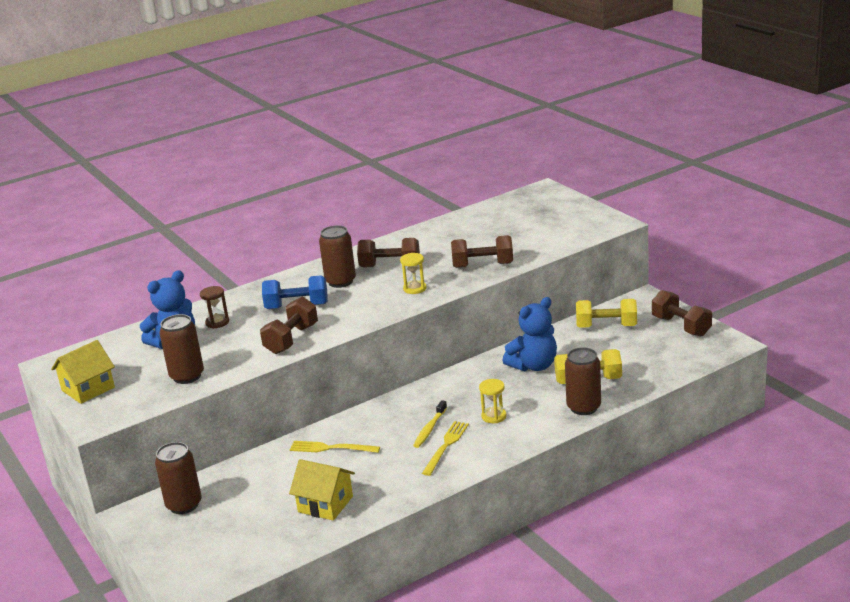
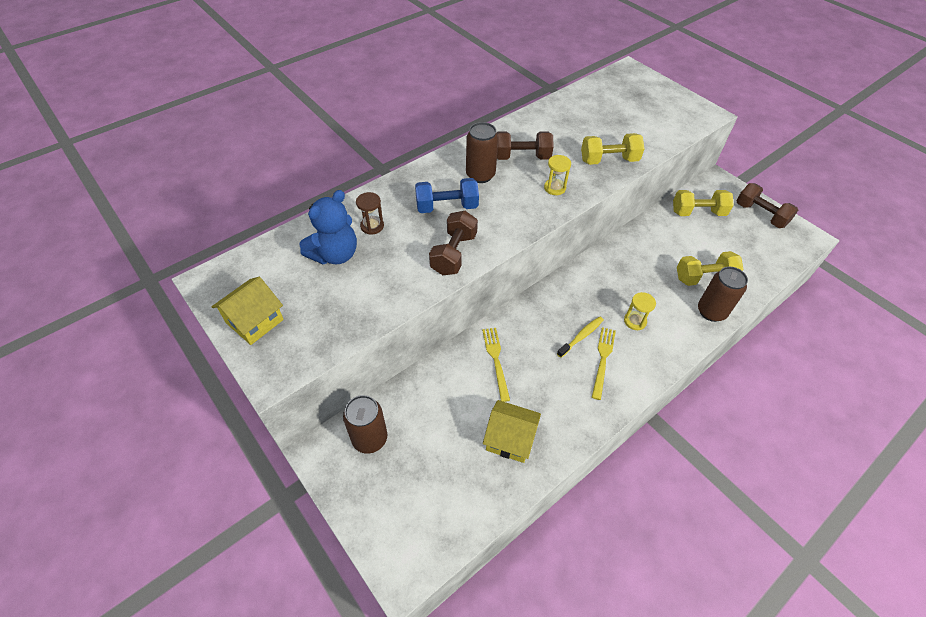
camera: 10 degrees left, 25 degrees up
brown can [159,314,204,384] -> none
yellow fork [290,441,380,453] -> yellow fork turned 75 degrees clockwise [482,328,510,402]
yellow toothbrush [413,400,447,448] -> yellow toothbrush turned 150 degrees counterclockwise [557,316,604,358]
brown dumbbell [451,235,513,268] -> yellow dumbbell [581,133,645,165]
blue teddy bear [502,297,557,371] -> none

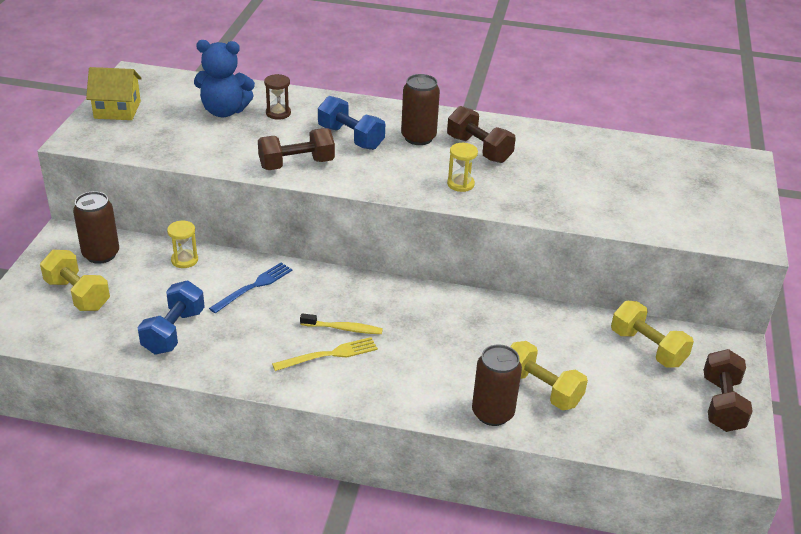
camera: 50 degrees right, 15 degrees down
yellow fork [482,328,510,402] -> blue fork [209,263,292,313]
yellow house [483,400,541,463] -> blue dumbbell [138,281,205,355]
yellow dumbbell [581,133,645,165] -> yellow dumbbell moved to [40,250,110,311]
yellow hourglass [624,292,656,330] -> yellow hourglass moved to [167,221,198,268]

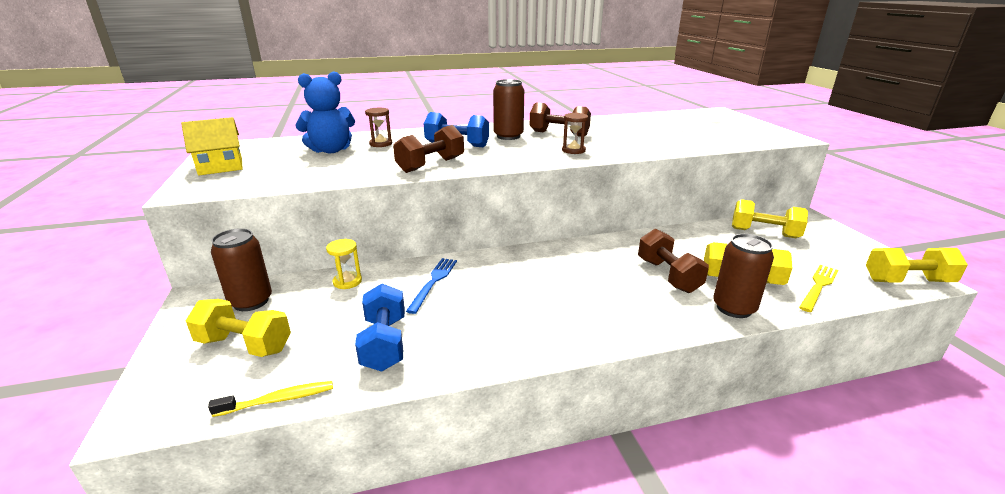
camera: 25 degrees left, 10 degrees down
yellow fork [272,337,378,371] -> yellow fork moved to [799,265,839,312]
yellow toothbrush [300,313,383,334] -> yellow toothbrush moved to [208,381,333,417]
yellow hourglass [447,143,478,192] -> brown hourglass [562,113,588,154]
brown dumbbell [704,349,753,432] -> brown dumbbell moved to [638,228,709,293]
none -> yellow dumbbell [866,248,968,282]

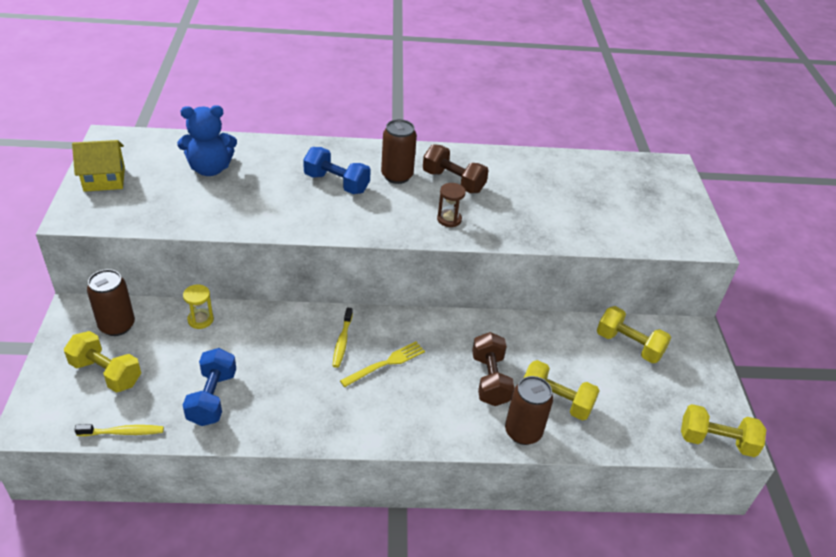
camera: 10 degrees right, 15 degrees up
brown hourglass [365,108,392,147] -> none
brown dumbbell [393,125,464,173] -> none
blue fork [406,258,457,314] -> none
yellow fork [799,265,839,312] -> yellow fork moved to [340,342,425,387]
none -> yellow toothbrush [333,307,353,368]

